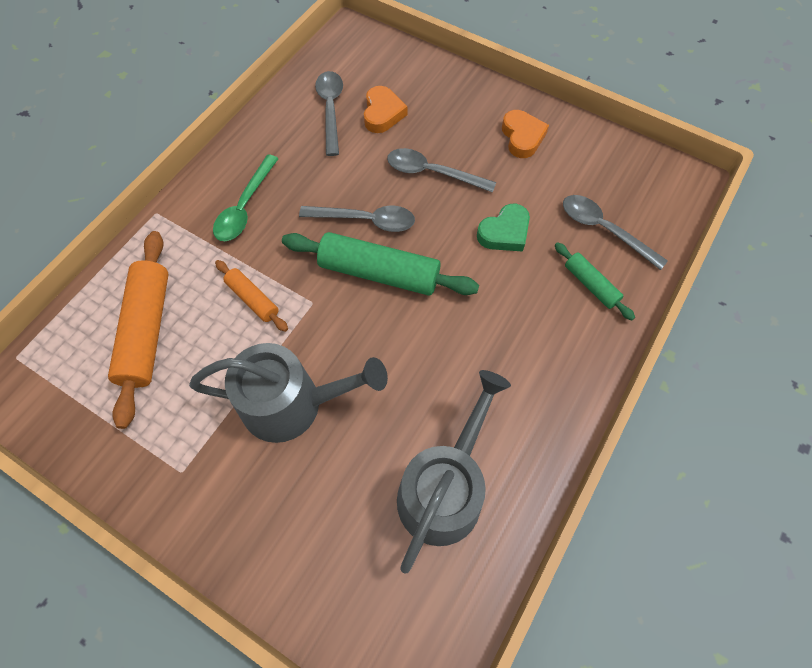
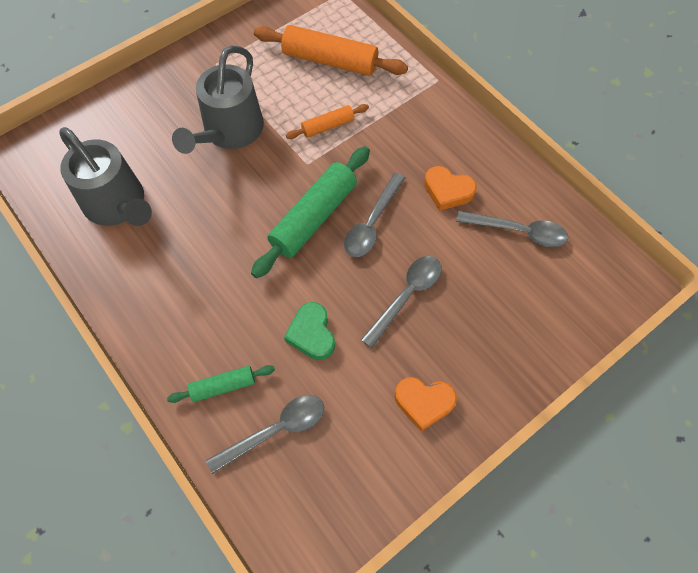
camera: 110 degrees right, 0 degrees up
green spoon [213,154,279,241] -> none
orange heart [364,86,407,133] -> orange heart moved to [424,166,477,211]

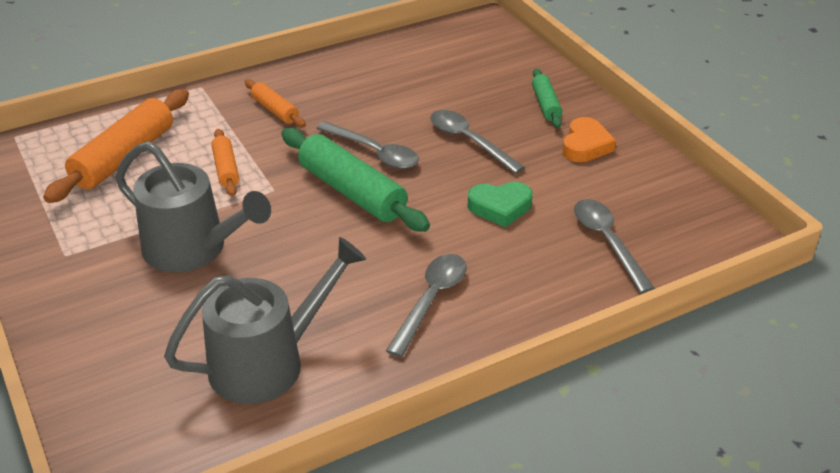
camera: 80 degrees left, 25 degrees down
green rolling pin [167,365,275,403] -> green rolling pin moved to [532,69,562,128]
orange heart [424,166,477,211] -> none
grey spoon [456,211,568,247] -> grey spoon moved to [386,254,467,357]
none -> orange rolling pin [245,79,306,127]

